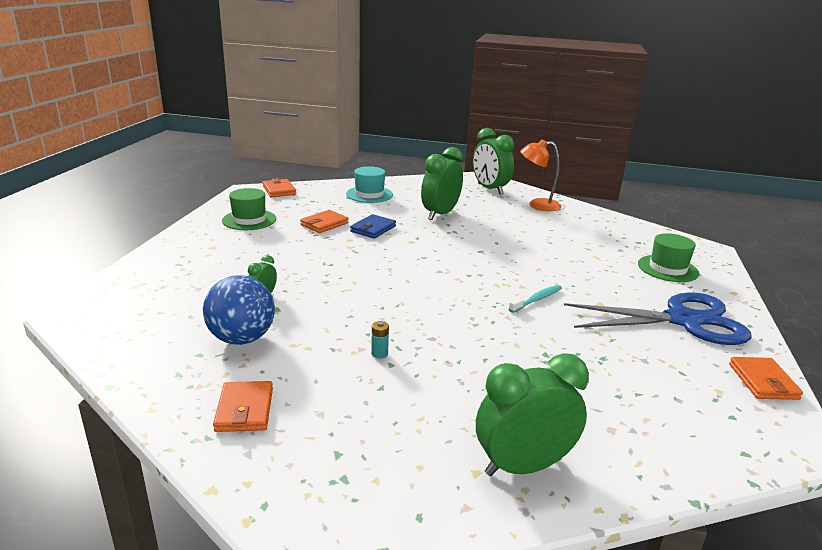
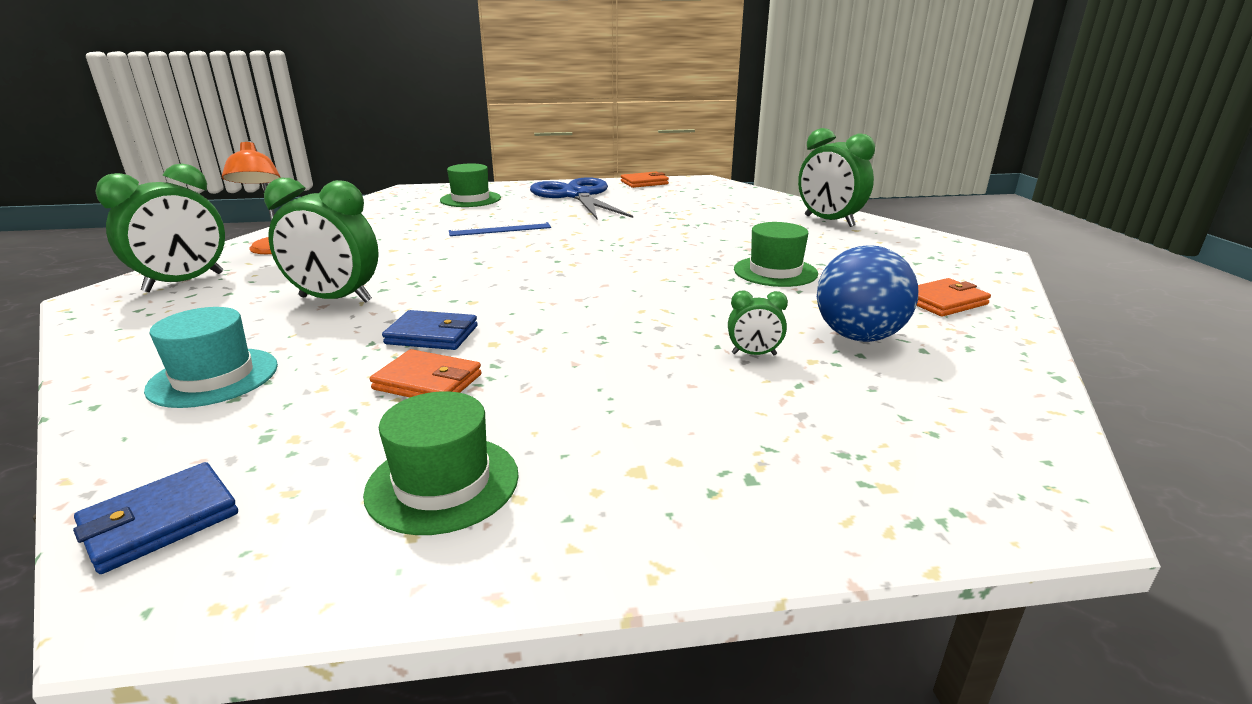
camera: 110 degrees left, 0 degrees up
orange wallet [263,178,296,197] -> blue wallet [73,462,238,574]
turquoise battery [371,321,389,359] -> green hat [734,222,818,287]
turquoise toothbrush [509,285,562,313] -> none
none -> blue ruler [449,222,551,236]

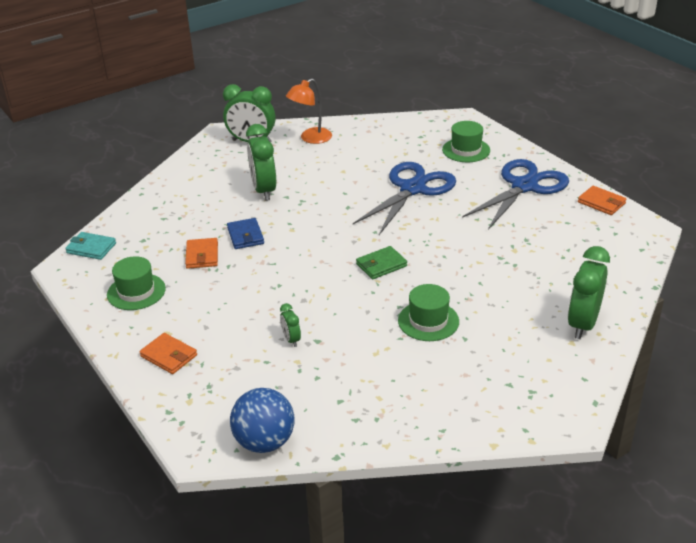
camera: 65 degrees right, 10 degrees up
blue wallet [73,462,238,574] -> turquoise wallet [65,232,116,260]
turquoise hat [144,307,278,408] -> none
blue ruler [449,222,551,236] -> blue scissors [353,162,456,235]
blue ball [817,245,918,342] -> blue ball moved to [230,388,294,453]
orange wallet [916,278,991,317] -> orange wallet moved to [139,333,197,374]
none -> green wallet [356,246,407,279]

